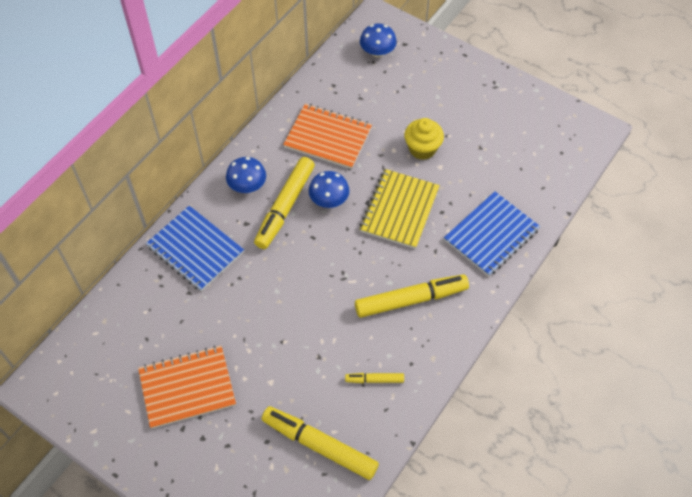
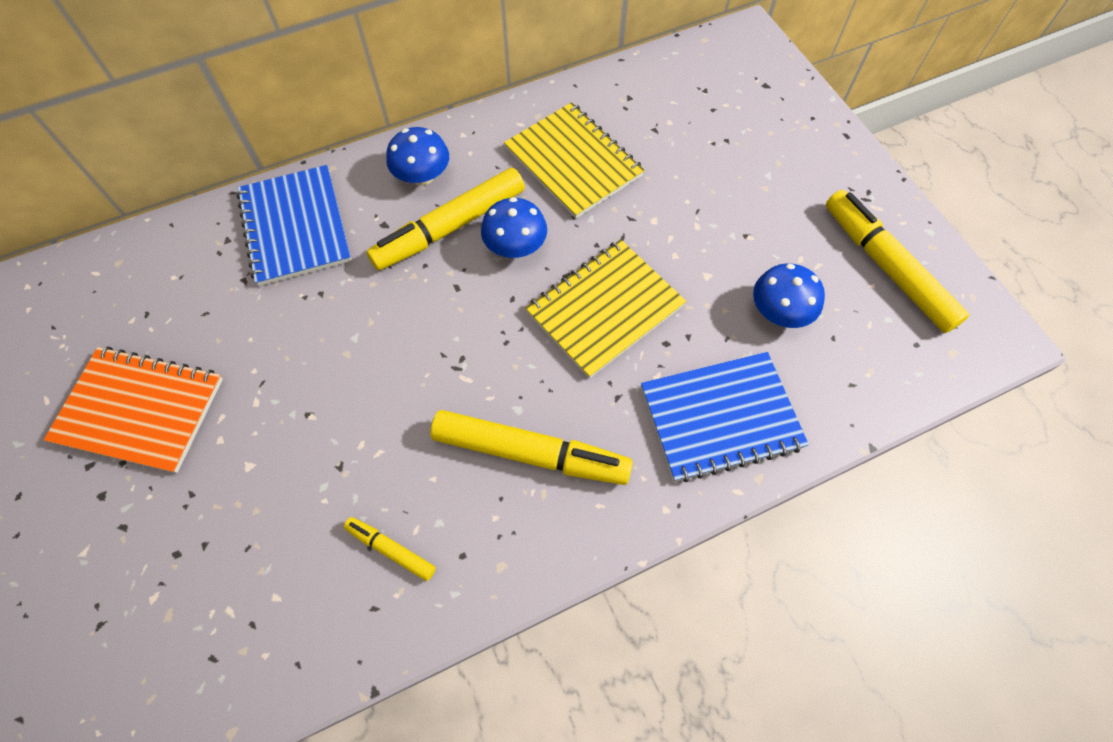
camera: 30 degrees right, 5 degrees up
yellow marker [262,406,379,480] -> yellow marker moved to [826,190,969,333]
orange notebook [283,103,372,169] -> yellow notebook [504,102,645,219]
blue mushroom [360,24,397,57] -> blue mushroom moved to [753,263,825,328]
yellow cupcake [404,118,444,160] -> none

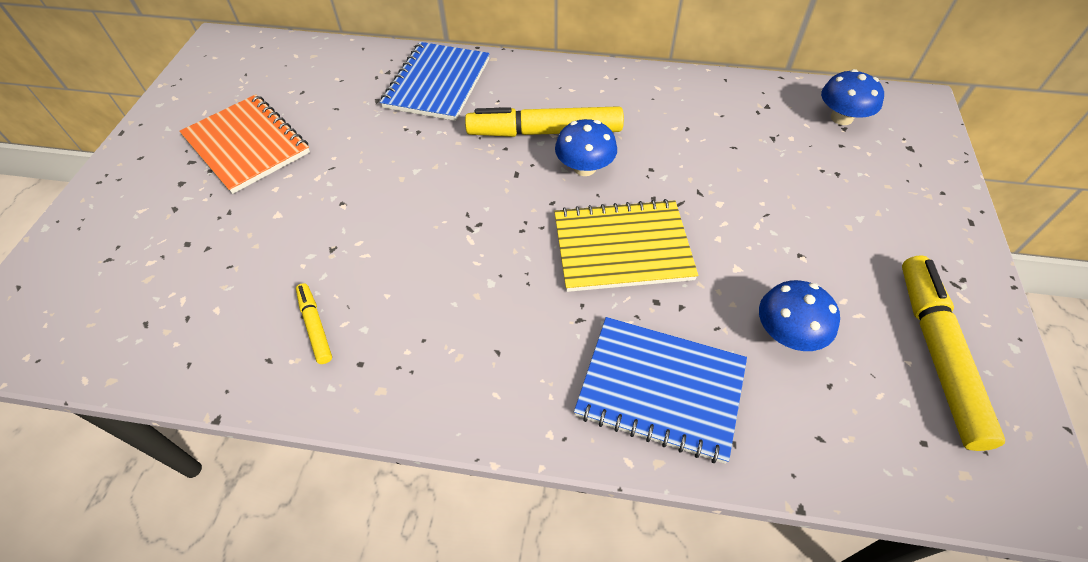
camera: 35 degrees right, 10 degrees down
blue mushroom [386,127,449,186] -> blue mushroom moved to [821,69,884,125]
yellow marker [430,410,633,485] -> none
yellow notebook [504,102,645,219] -> none

